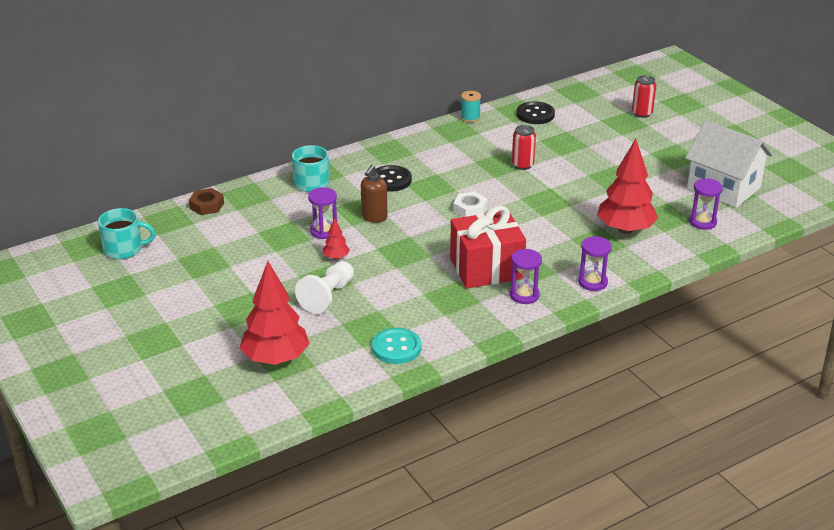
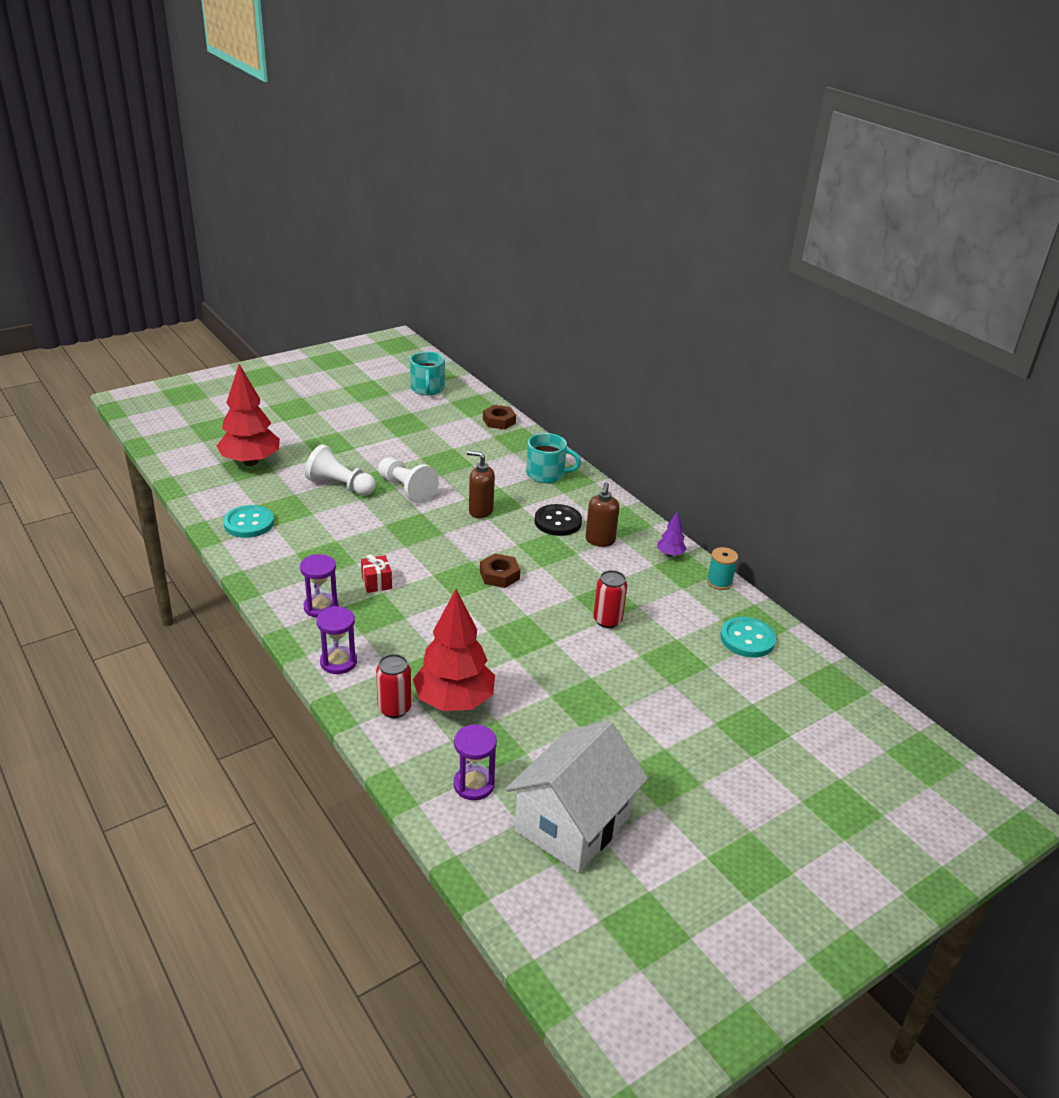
camera: 85 degrees right, 0 degrees up
purple hourglass [308,187,337,239] -> none
red tree [323,218,350,260] -> white pawn [378,457,439,503]
red gift [450,206,526,289] -> red gift [361,554,392,593], size x0.41
white nut [453,192,488,217] -> brown nut [480,553,520,588]
black button [516,101,555,124] -> turquoise button [720,617,776,657]
red can [632,75,656,118] -> red can moved to [376,654,411,718]
none -> brown soap dispenser [586,482,619,547]
none -> purple tree [657,512,687,557]

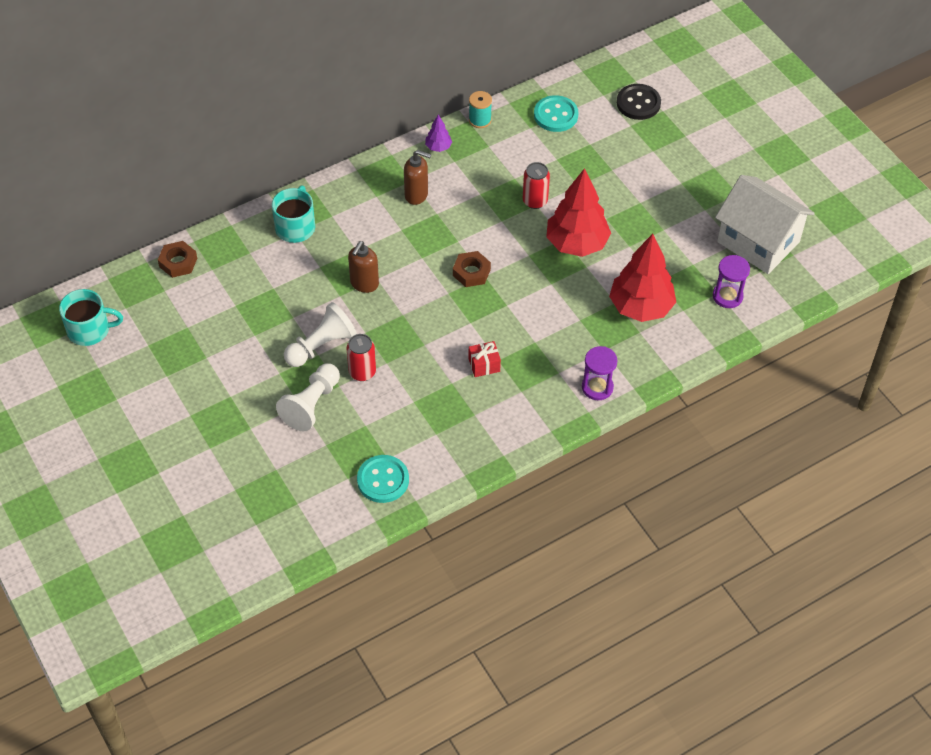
camera: 85 degrees left, 20 degrees up
red tree [216,364,280,466] -> red tree moved to [546,168,611,257]
purple hourglass [300,554,339,618] -> none
red can [376,654,411,718] -> red can moved to [347,334,376,381]
black button [534,504,582,536] -> black button moved to [617,84,661,120]

